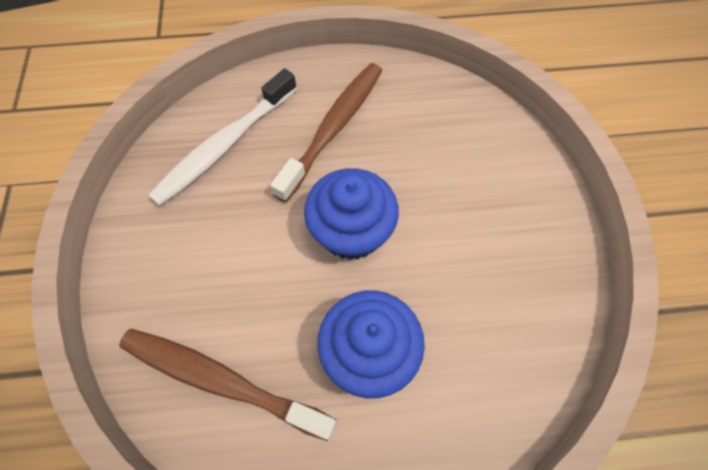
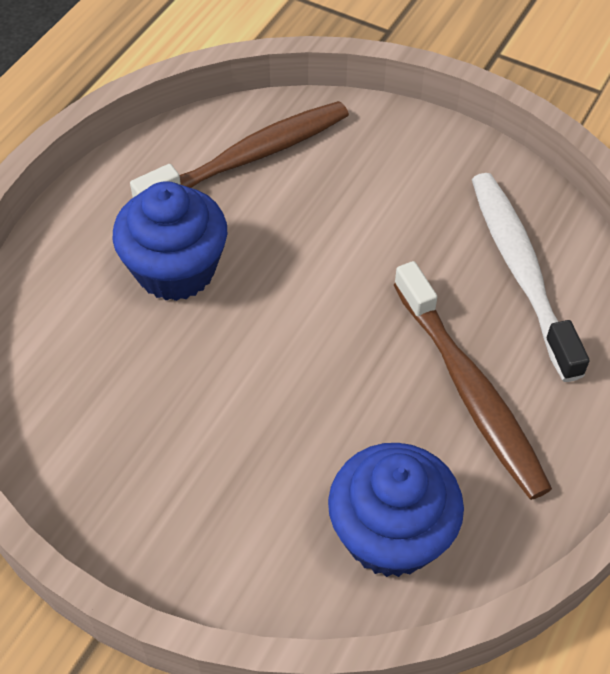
camera: 125 degrees right, 10 degrees down
blue cupcake [304,168,399,260] -> blue cupcake moved to [328,443,464,577]

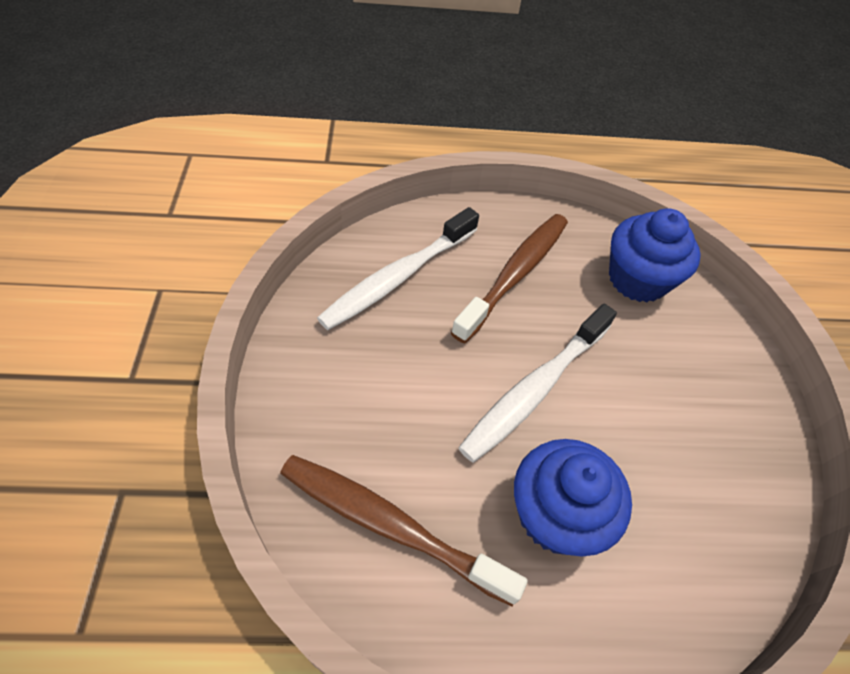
camera: 125 degrees left, 0 degrees up
none -> white toothbrush [458,304,617,462]

